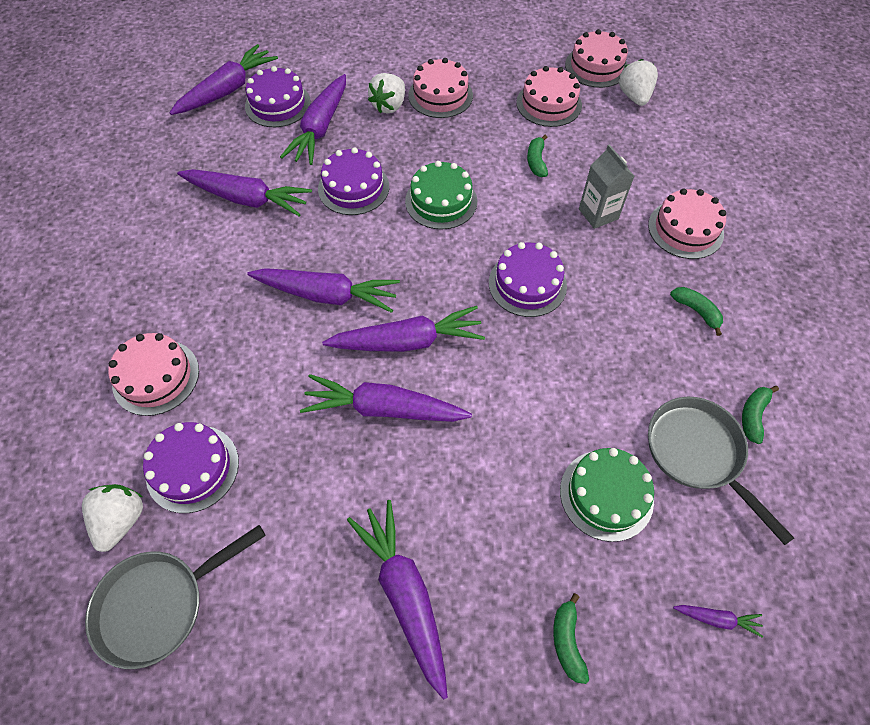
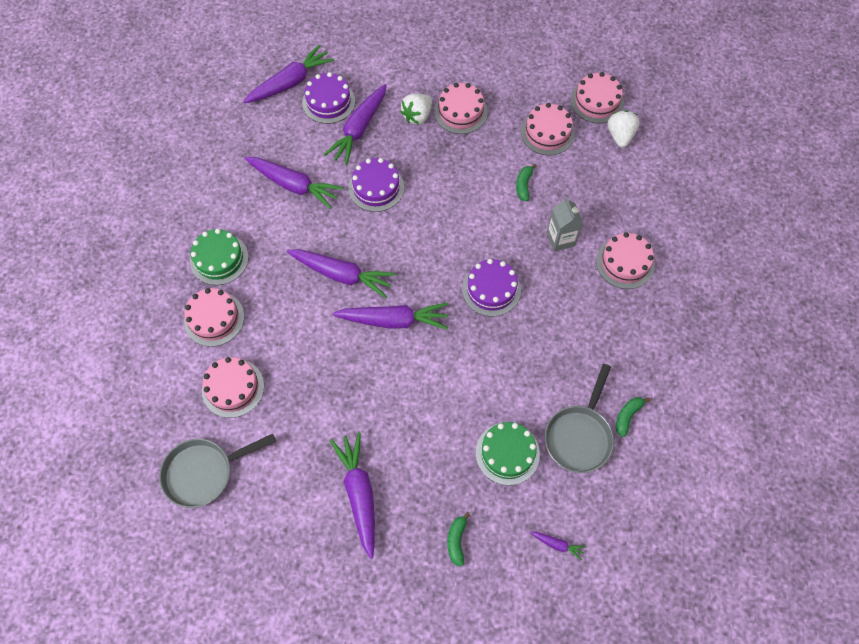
camera: 10 degrees right, 5 degrees up
white strawberry [82,484,143,552] -> none
purple cake [143,422,239,513] -> pink cake [202,357,264,418]
purple carrot [300,374,472,422] -> none
green cake [405,161,477,230] -> green cake moved to [190,229,249,285]
grey pan [648,397,794,545] -> grey pan turned 135 degrees counterclockwise [545,364,614,473]
green banana [670,287,723,336] -> none

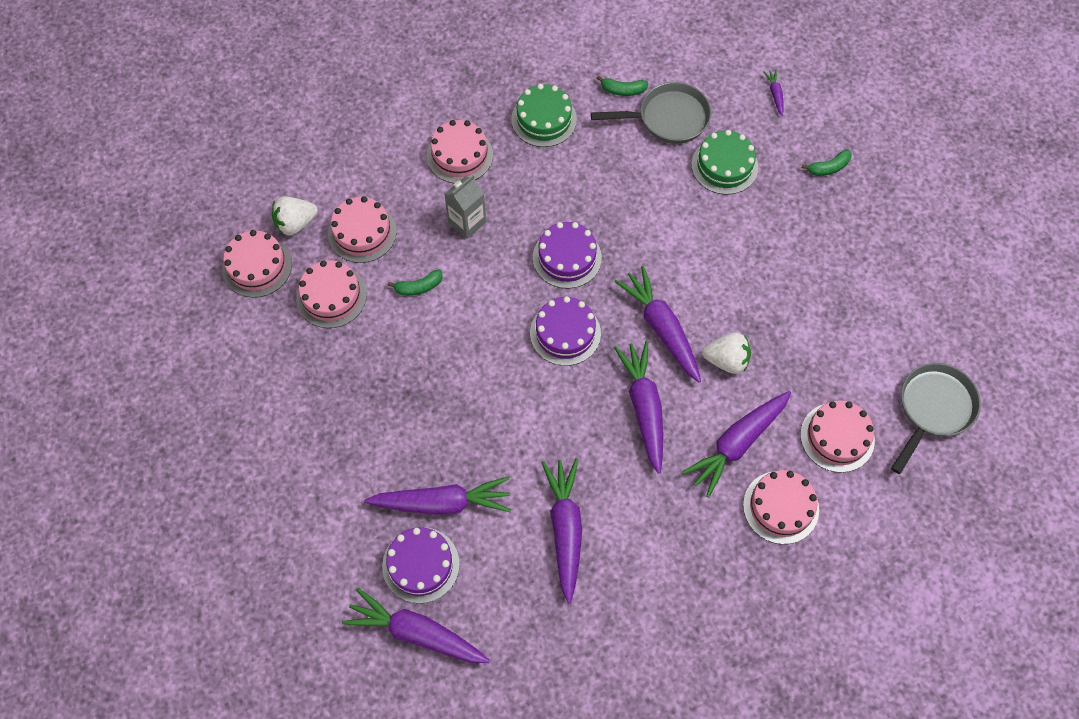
camera: 120 degrees left, 0 degrees up
grey pan [159,434,276,508] -> grey pan turned 90 degrees counterclockwise [891,363,981,474]
green cake [190,229,249,285] -> green cake moved to [511,84,577,147]
purple carrot [330,432,375,559] -> purple carrot moved to [681,391,791,497]
purple cake [349,158,404,212] -> purple cake moved to [530,296,601,366]
white strawberry [400,94,432,124] -> white strawberry moved to [702,333,751,374]
pink cake [434,83,488,134] -> pink cake moved to [328,196,397,263]

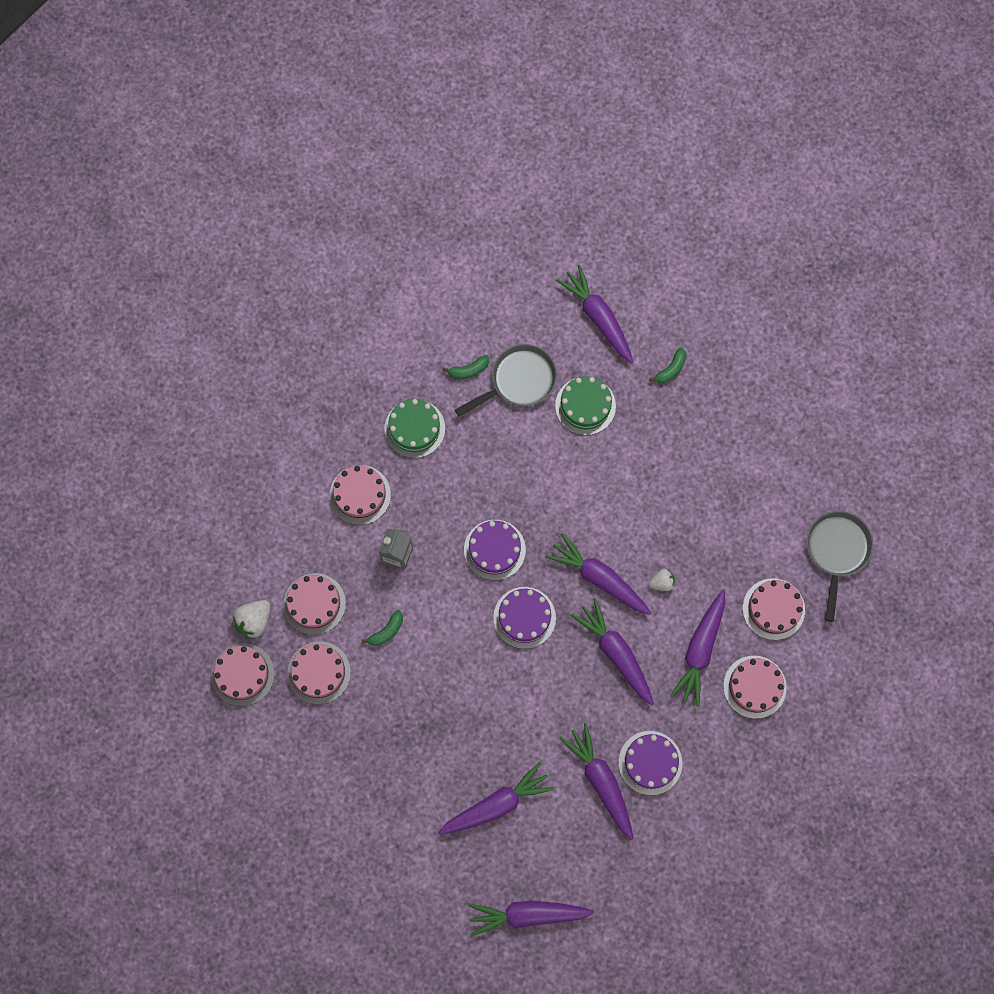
camera: 25 degrees left, 10 degrees up
purple cake [382,527,460,604] -> purple cake moved to [619,731,682,795]
white strawberry [702,333,751,374] -> white strawberry [649,569,675,591], size x0.64
purple carrot [763,69,783,116] -> purple carrot [556,265,633,364], size x2.26

